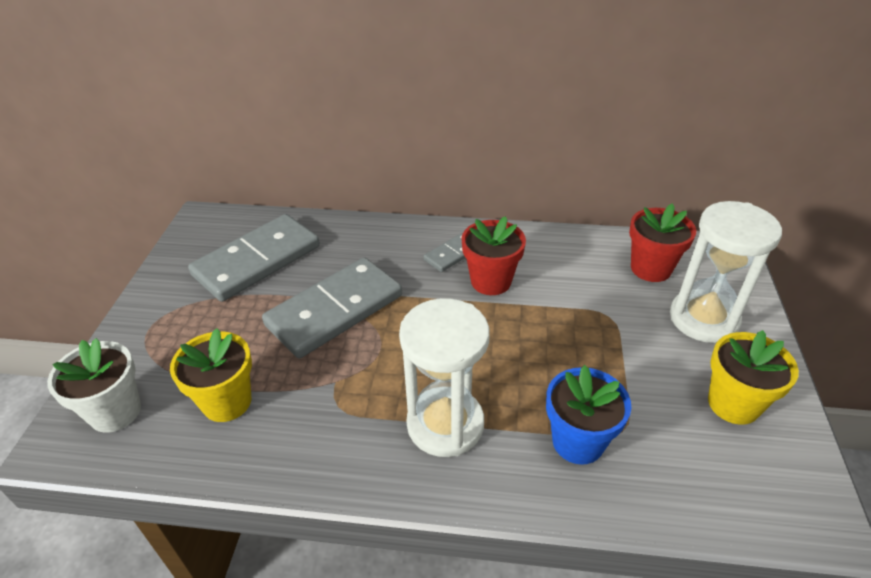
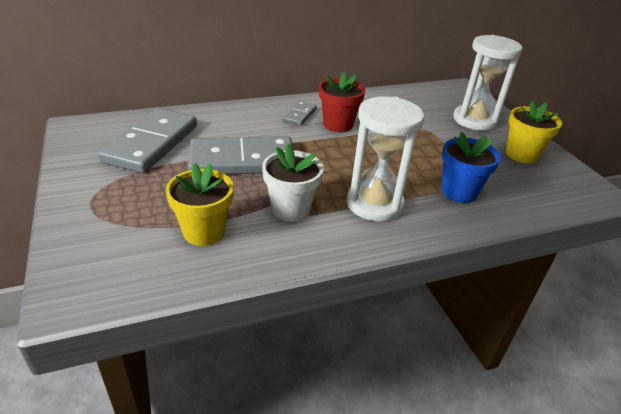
camera: 30 degrees left, 5 degrees down
white flower pot [47,338,141,433] -> white flower pot moved to [262,143,324,222]
grey domino [262,257,402,358] -> grey domino turned 60 degrees clockwise [188,136,294,175]
red flower pot [629,203,696,282] -> none

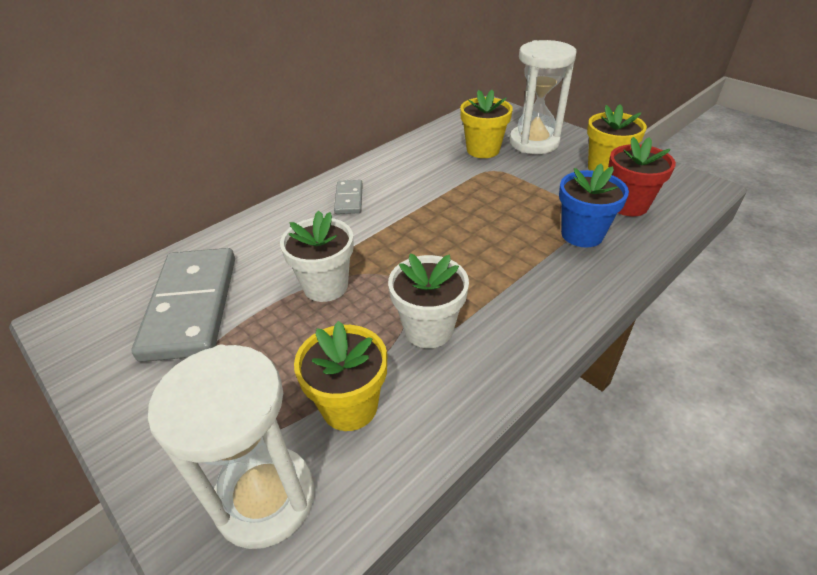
camera: 20 degrees left, 5 degrees up
grey domino [188,136,294,175] -> white flower pot [280,211,354,302]
red flower pot [319,72,365,132] -> red flower pot moved to [608,137,676,216]
white hourglass [347,97,424,222] -> white hourglass moved to [148,345,315,549]
none -> yellow flower pot [460,90,513,158]

